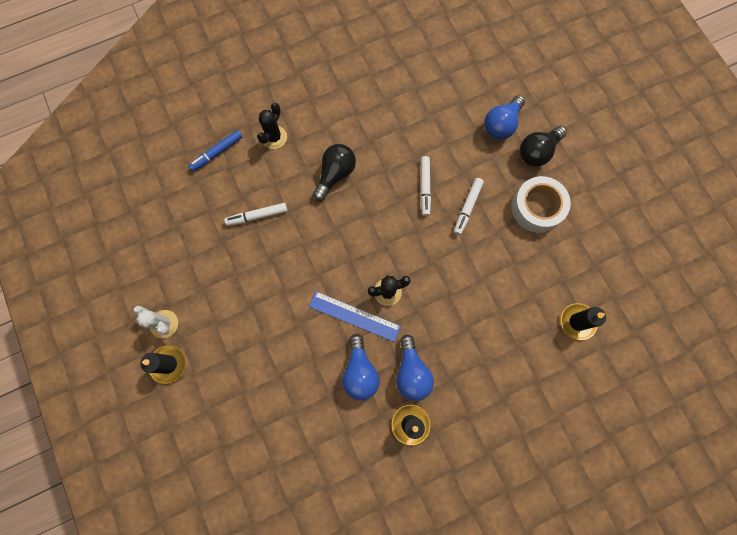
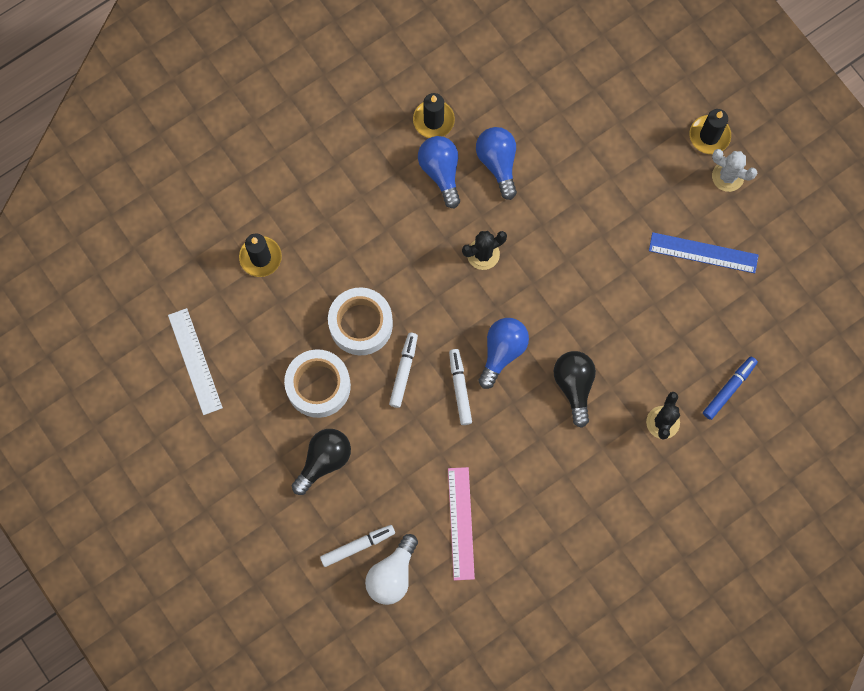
camera: 170 degrees right, 0 degrees up
white marker [224,203,287,226] -> white marker moved to [320,525,395,567]
blue ruler [309,291,401,342] -> blue ruler moved to [649,232,759,273]
black light bulb [313,144,356,201] -> black light bulb turned 150 degrees clockwise [554,351,596,428]
blue light bulb [484,95,525,140] -> blue light bulb moved to [479,318,529,389]
none -> white ruler [168,308,223,415]
none -> white tape [328,288,393,355]
none -> white light bulb [365,534,418,605]
none -> pink ruler [448,467,475,581]

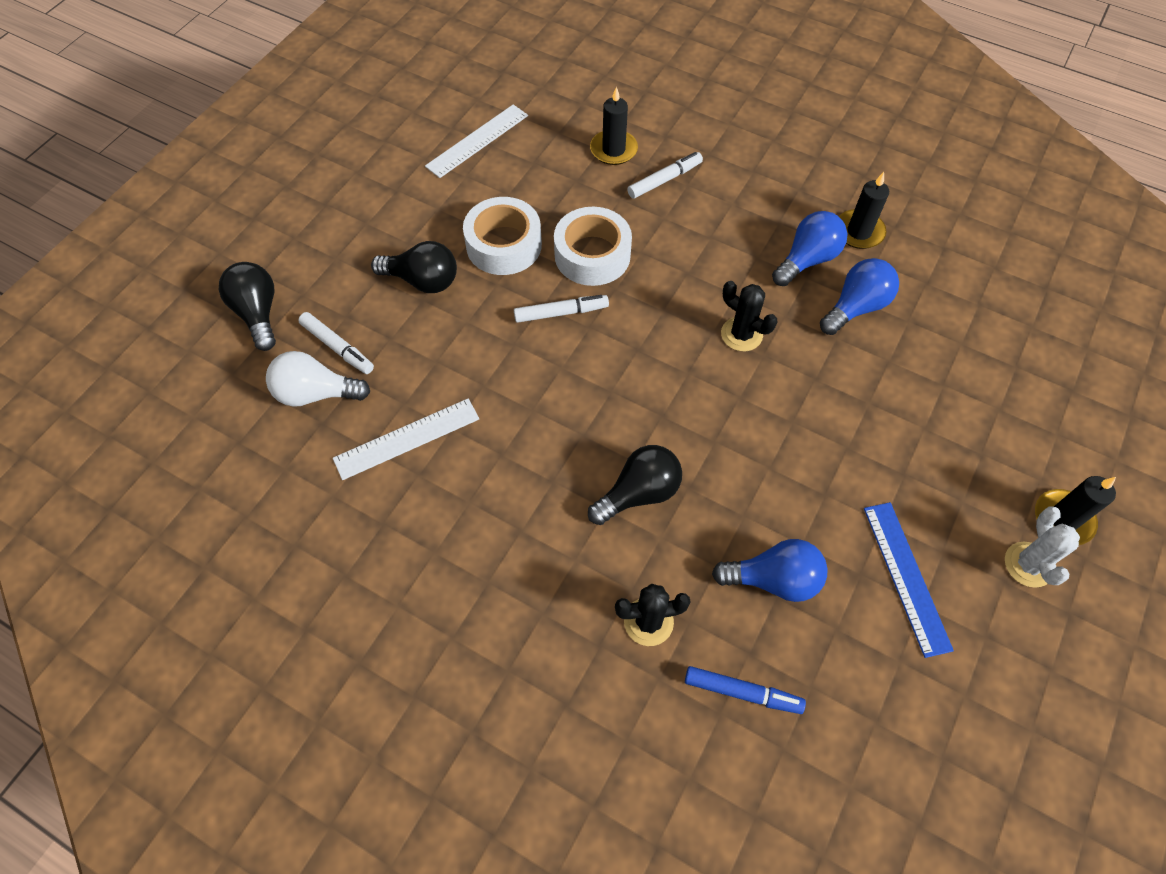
camera: 65 degrees right, 15 degrees down
pink ruler [448,467,475,581] -> white ruler [333,398,479,480]
white marker [449,349,472,425] -> white marker moved to [627,152,703,199]
blue light bulb [479,318,529,389] -> blue light bulb moved to [712,539,828,602]
none -> black light bulb [219,262,276,351]

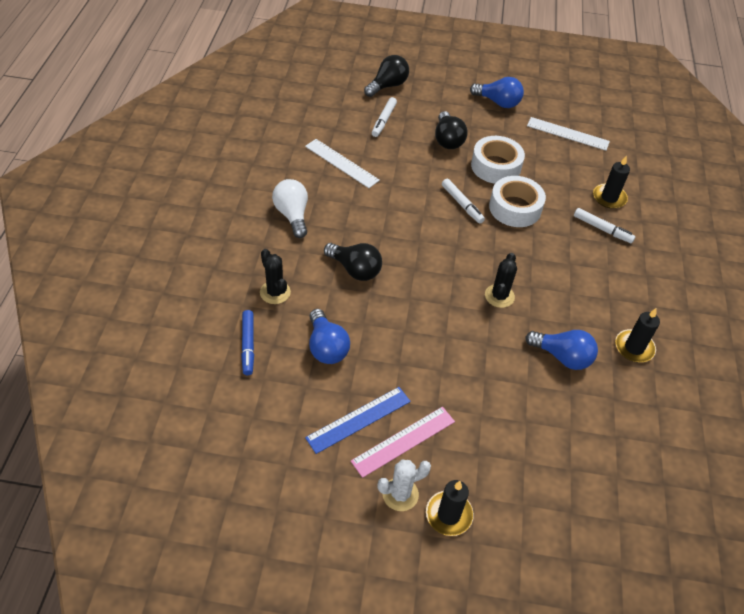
camera: 65 degrees right, 10 degrees down
white light bulb [266,351,370,407] -> white light bulb moved to [272,179,308,238]
blue light bulb [772,211,847,286] -> blue light bulb moved to [470,77,524,108]
none -> pink ruler [351,407,455,478]

